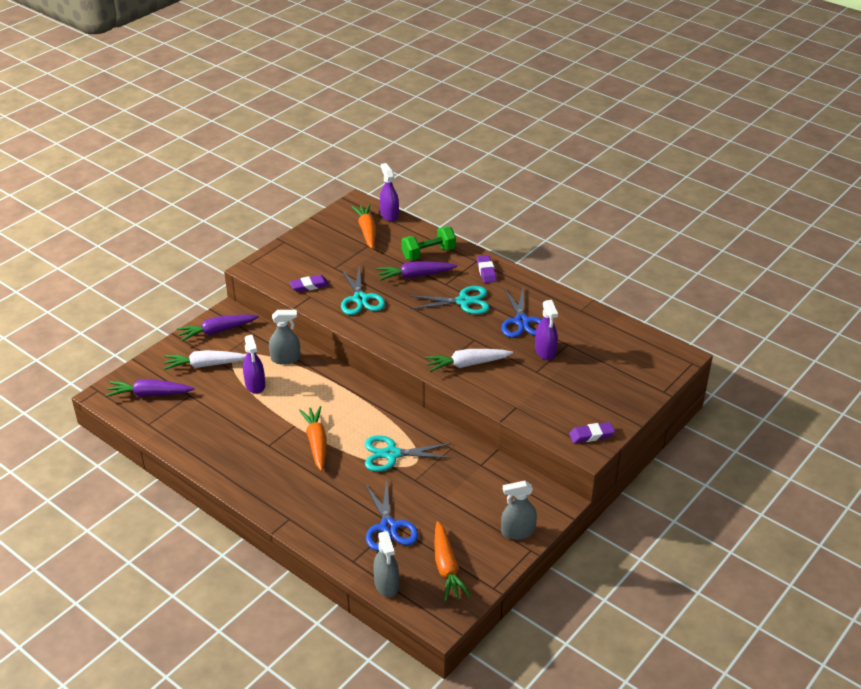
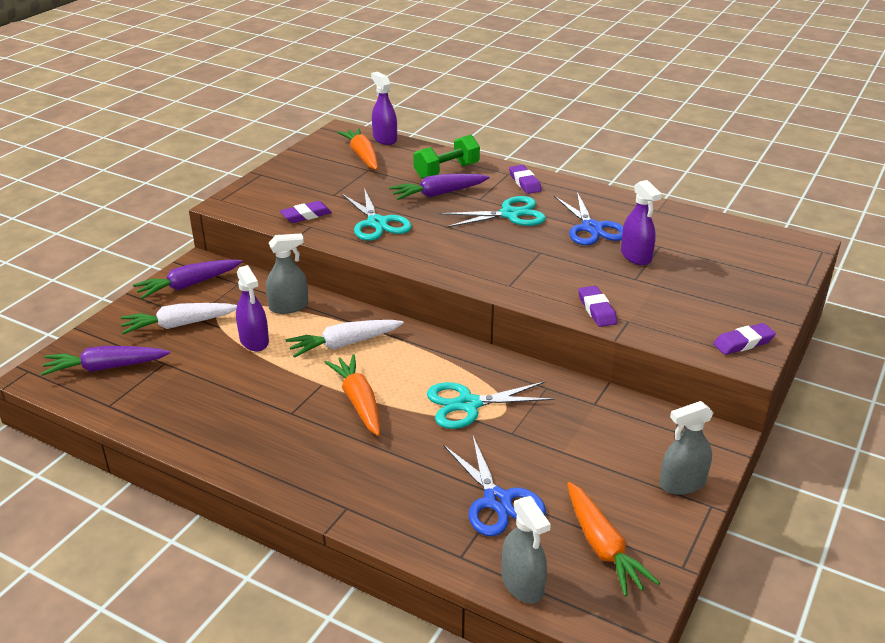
camera: 10 degrees left, 5 degrees down
white carrot [425,349,513,372] -> white carrot moved to [286,320,404,358]
none -> purple eraser [578,286,617,327]

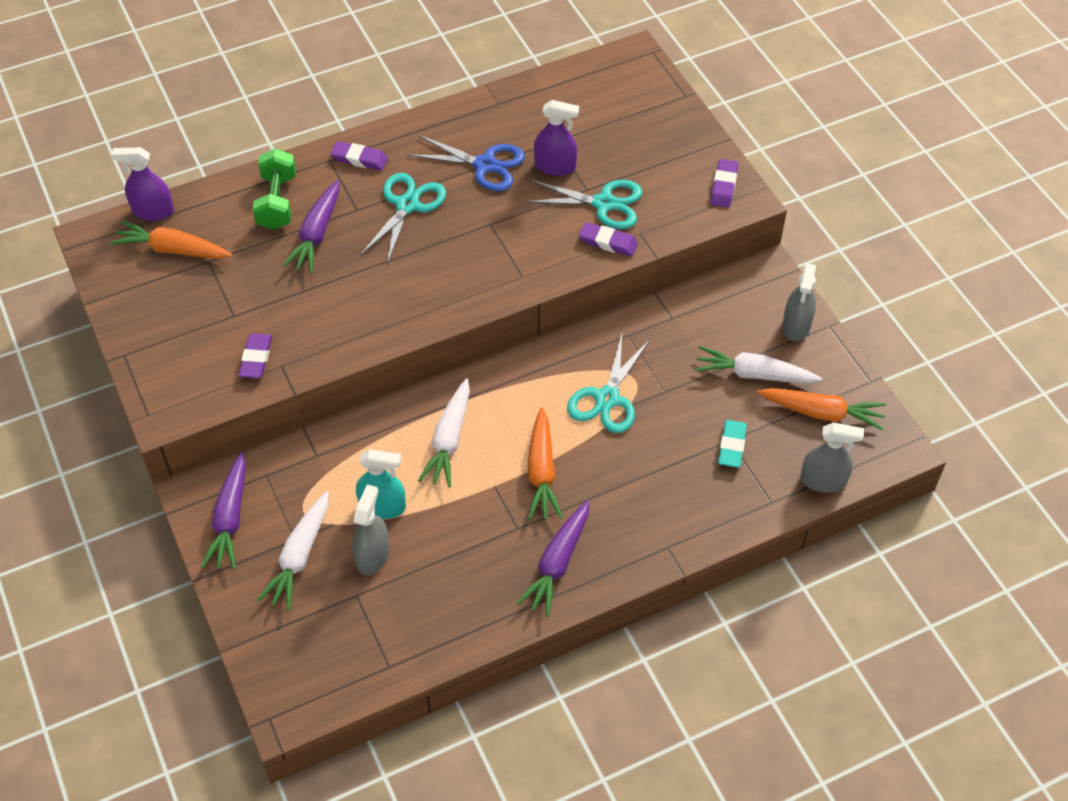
camera: 55 degrees left, 20 degrees up
purple carrot [41,346,170,376] -> purple carrot moved to [516,500,589,617]
purple spray bottle [236,265,269,351] -> turquoise spray bottle [356,449,406,519]
grey spray bottle [266,233,308,314] -> grey spray bottle moved to [352,485,389,575]
orange carrot [324,354,380,436] -> orange carrot turned 105 degrees counterclockwise [527,407,563,520]
turquoise scissors [341,188,412,241] -> turquoise scissors moved to [523,180,643,229]
blue scissors [443,434,546,536] -> turquoise eraser [718,420,747,468]
none -> white carrot [695,346,822,384]

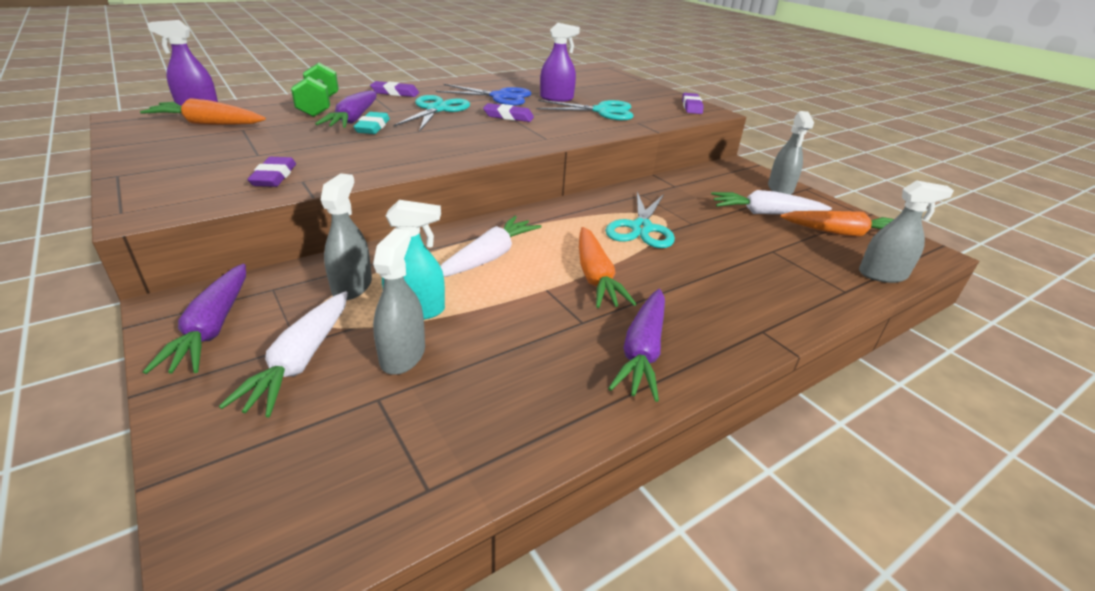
camera: 10 degrees left, 20 degrees down
white carrot [418,378,470,487] -> white carrot turned 150 degrees counterclockwise [440,216,541,277]
purple eraser [579,222,638,256] -> purple eraser moved to [483,103,534,122]
turquoise eraser [718,420,747,468] -> turquoise eraser moved to [353,112,390,134]
none -> grey spray bottle [321,173,372,300]

